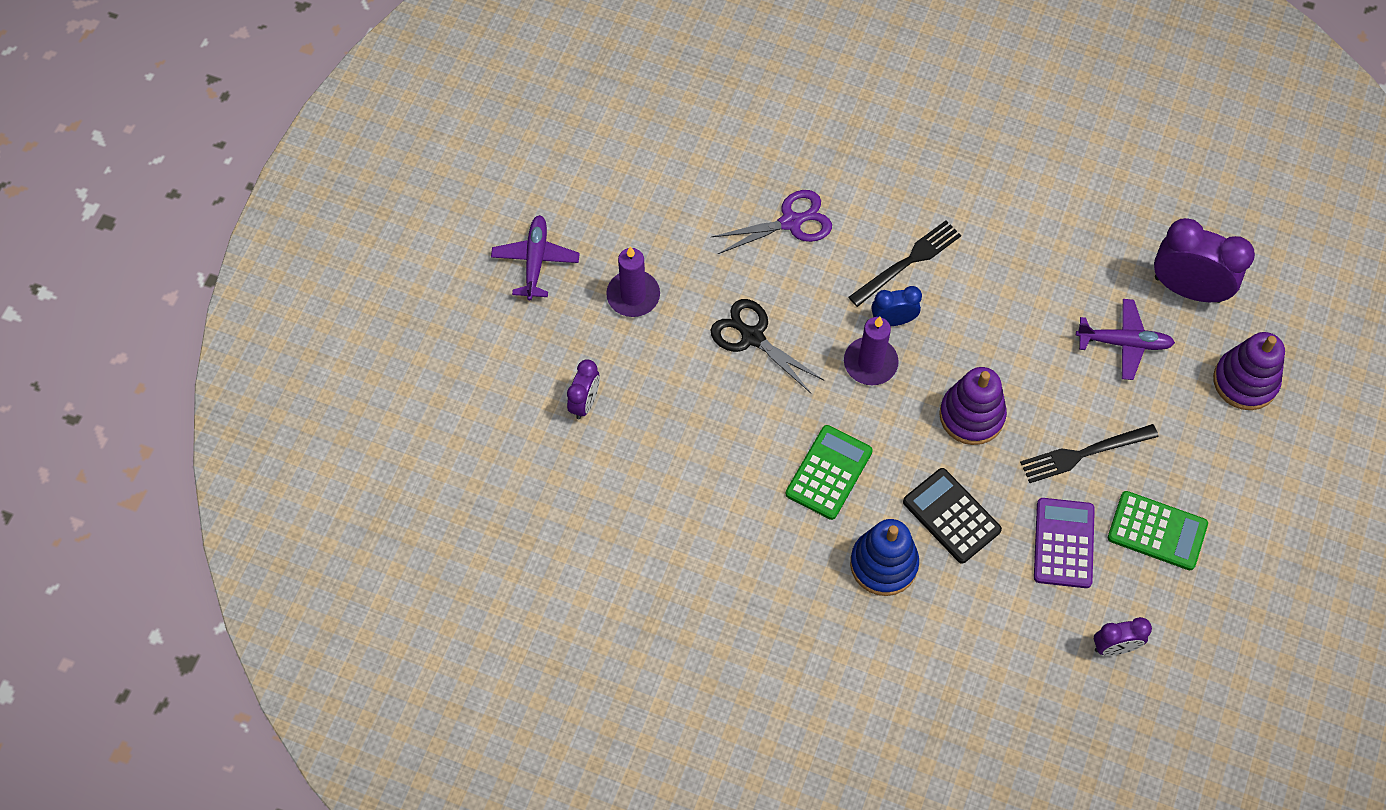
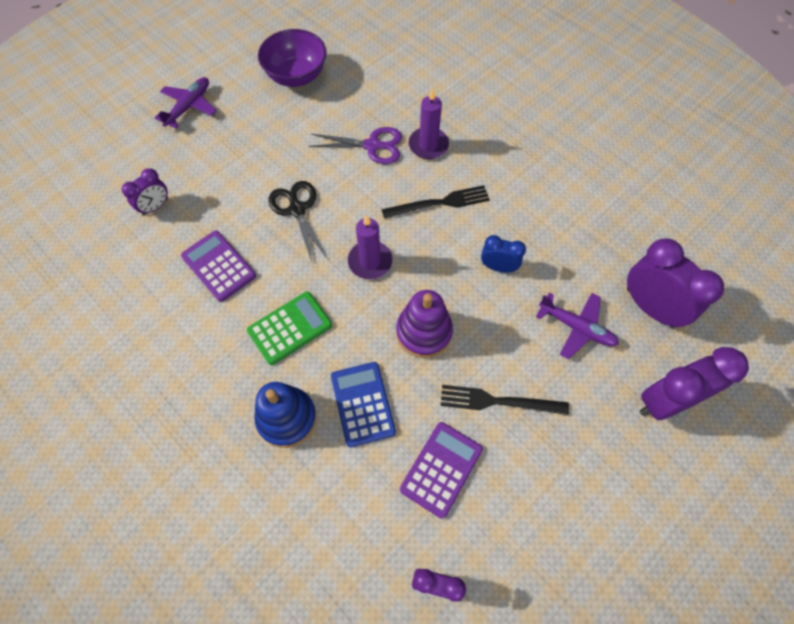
camera: 25 degrees right, 0 degrees up
purple candle [606,246,660,317] -> purple candle moved to [408,88,449,159]
blue clock [871,286,922,326] -> blue clock moved to [481,235,526,273]
black calculator [903,468,1002,564] -> blue calculator [331,362,396,447]
green calculator [1108,491,1208,570] -> none
purple stacking toy [1213,332,1285,410] -> purple clock [640,347,749,420]
none -> purple calculator [181,231,256,302]
none -> purple bowl [258,29,326,87]

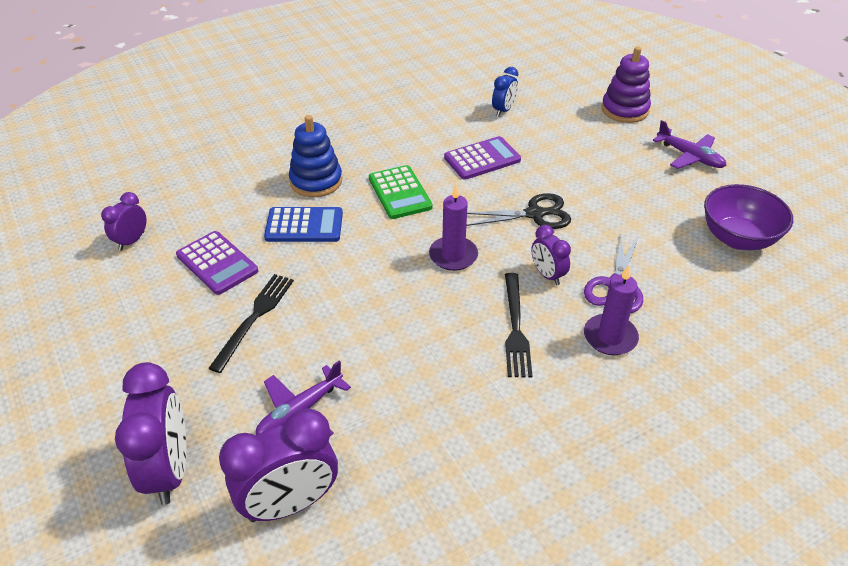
camera: 105 degrees right, 20 degrees down
purple clock [122,168,168,216] -> purple clock moved to [531,225,571,285]
purple stacking toy [396,290,453,358] -> purple stacking toy moved to [601,46,651,123]
blue clock [481,235,526,273] -> blue clock moved to [492,67,518,117]

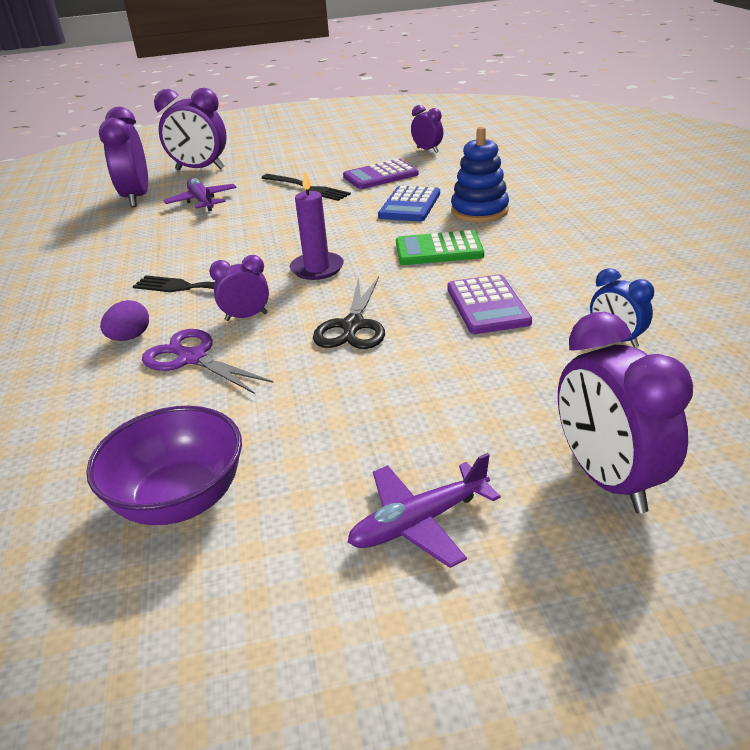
camera: 110 degrees right, 10 degrees down
purple candle [584,265,639,355] -> purple egg [100,300,149,341]
purple stacking toy [601,46,651,123] -> purple clock [558,312,693,513]

